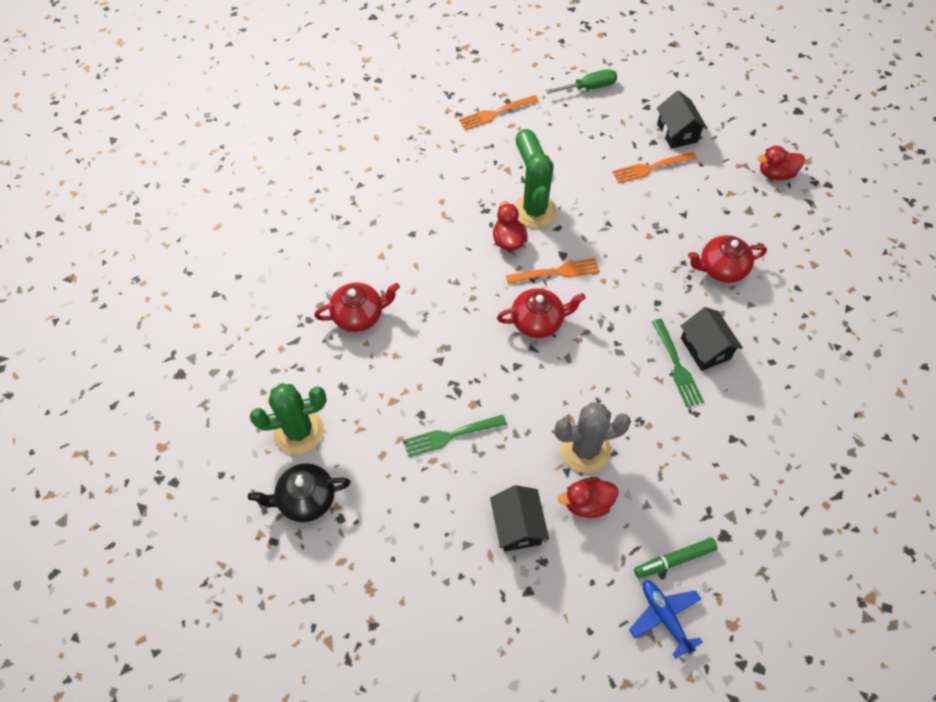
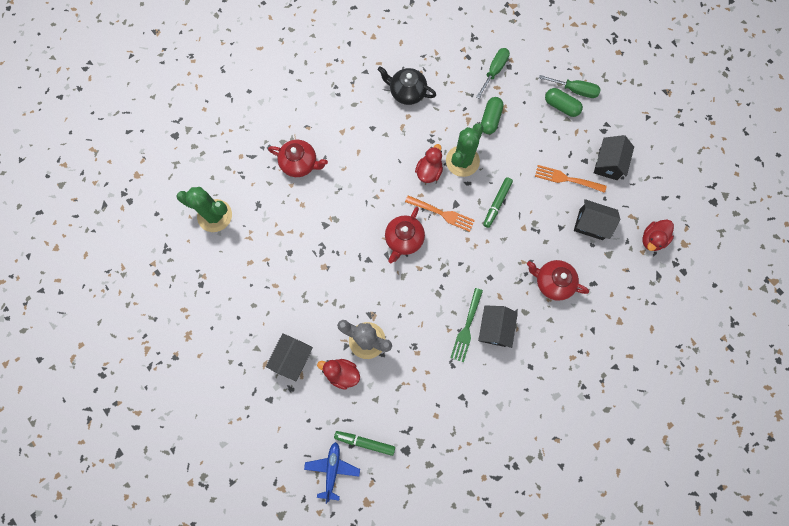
camera: 35 degrees right, 15 degrees up
black teapot [248,463,351,522] -> black teapot moved to [378,66,436,105]
green fork [403,415,507,457] -> none
orange fork [459,95,539,130] -> green screwdriver [476,48,510,99]
red teapot [497,288,586,338] -> red teapot turned 90 degrees clockwise [385,207,425,263]
red duck [758,146,805,180] -> red duck turned 75 degrees counterclockwise [642,220,674,251]
none -> green marker [483,177,513,228]
none -> green capsule [545,88,583,117]
none -> black house [574,199,620,240]

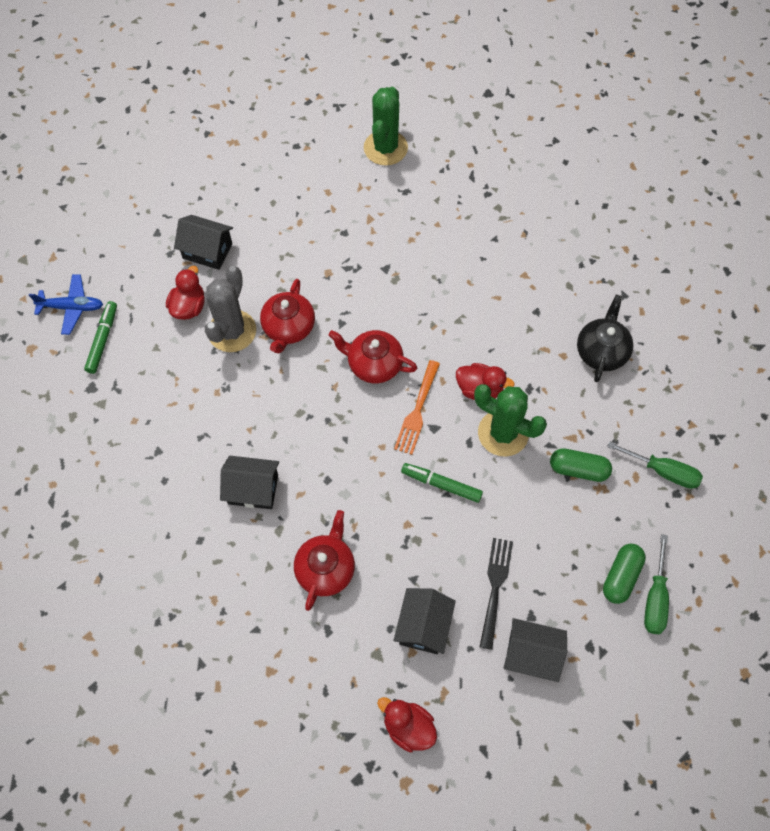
camera: 85 degrees right, 10 degrees down
red teapot [268,140,328,177] -> red teapot moved to [260,279,315,353]
green fork [451,288,483,362] -> none
orange fork [535,165,607,193] -> black fork [480,538,513,650]

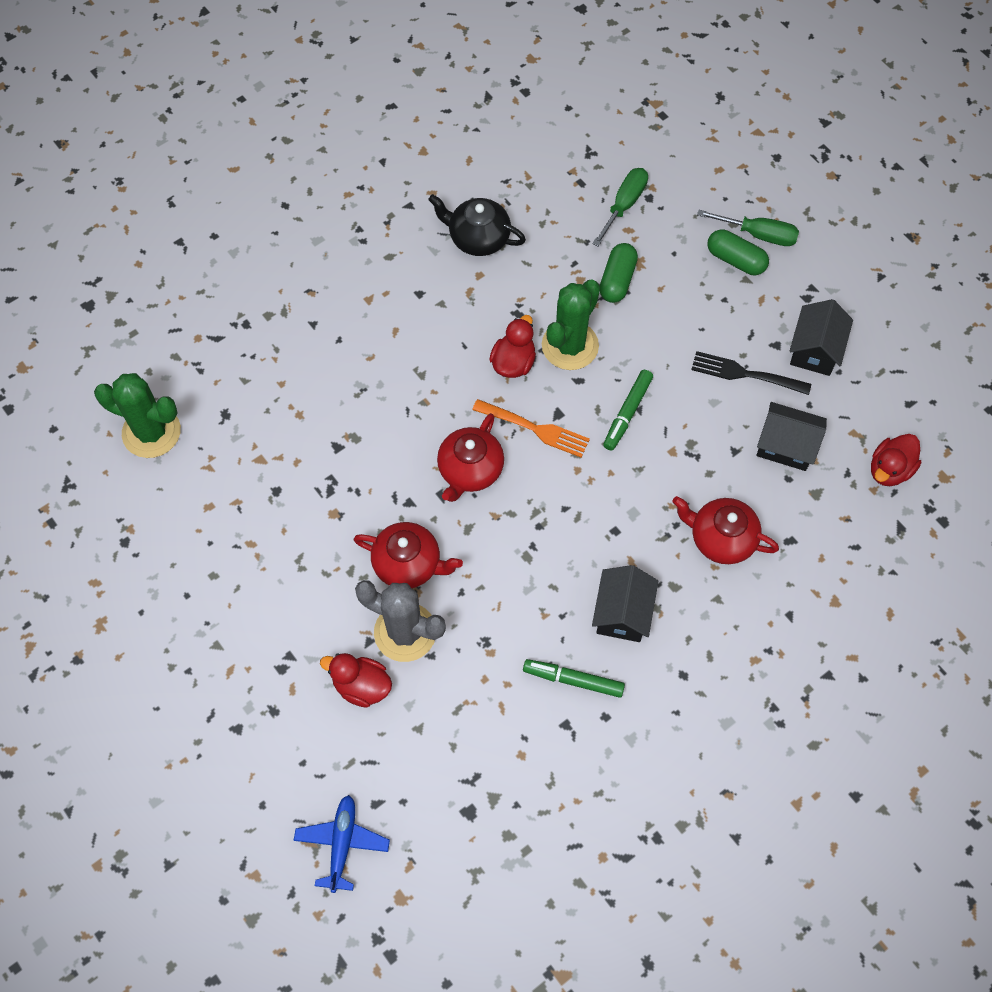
camera: 85 degrees left, 0 degrees up
green marker [84,301,117,374] -> green marker moved to [523,659,625,698]
black house [174,215,233,270] -> none

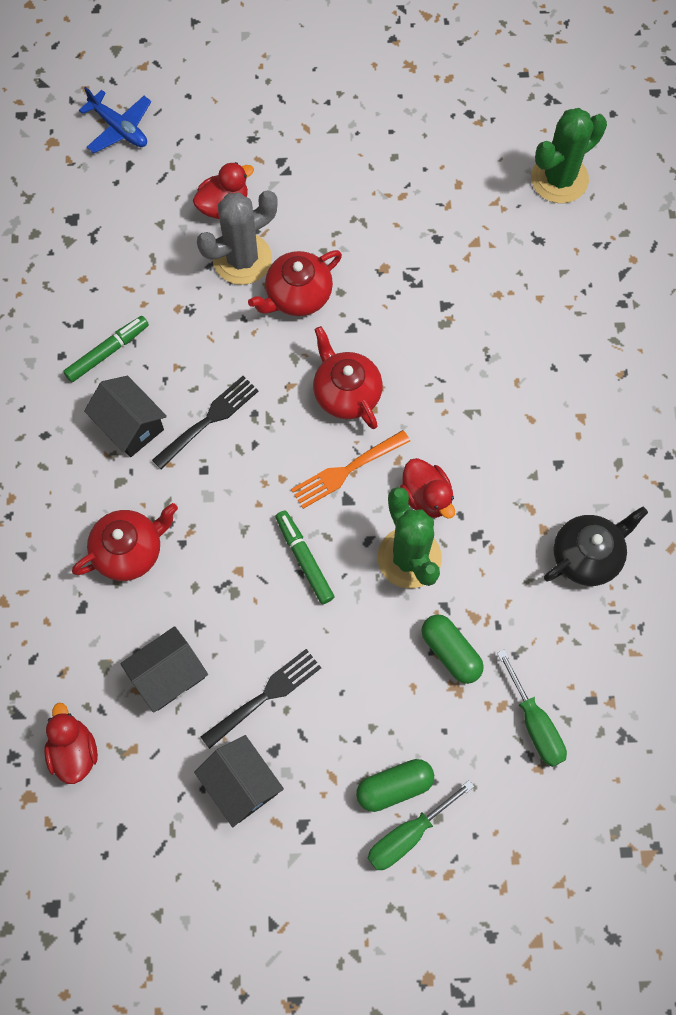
camera: 125 degrees right, 5 degrees up
none -> black fork [152,376,259,470]

